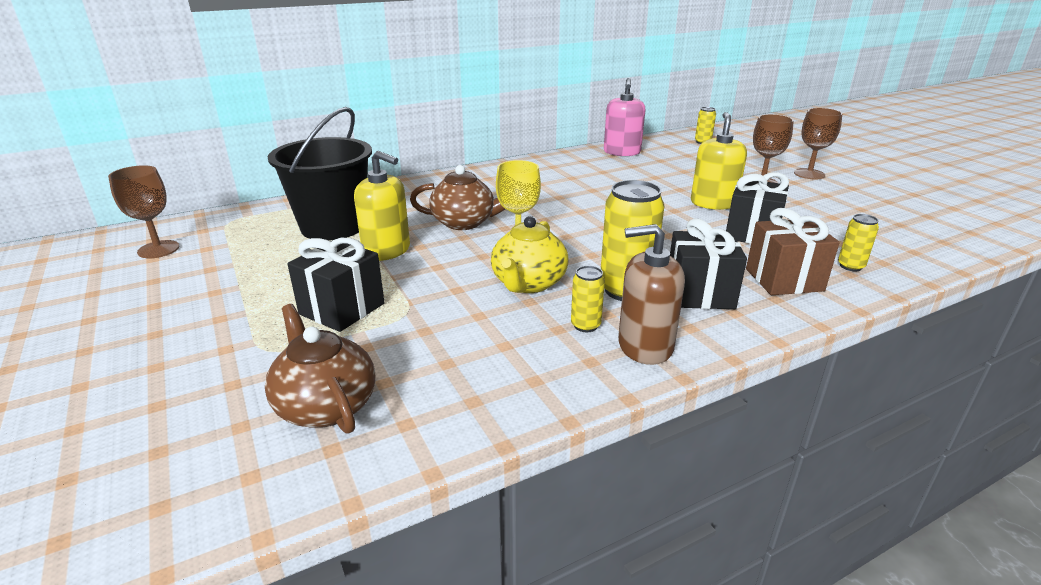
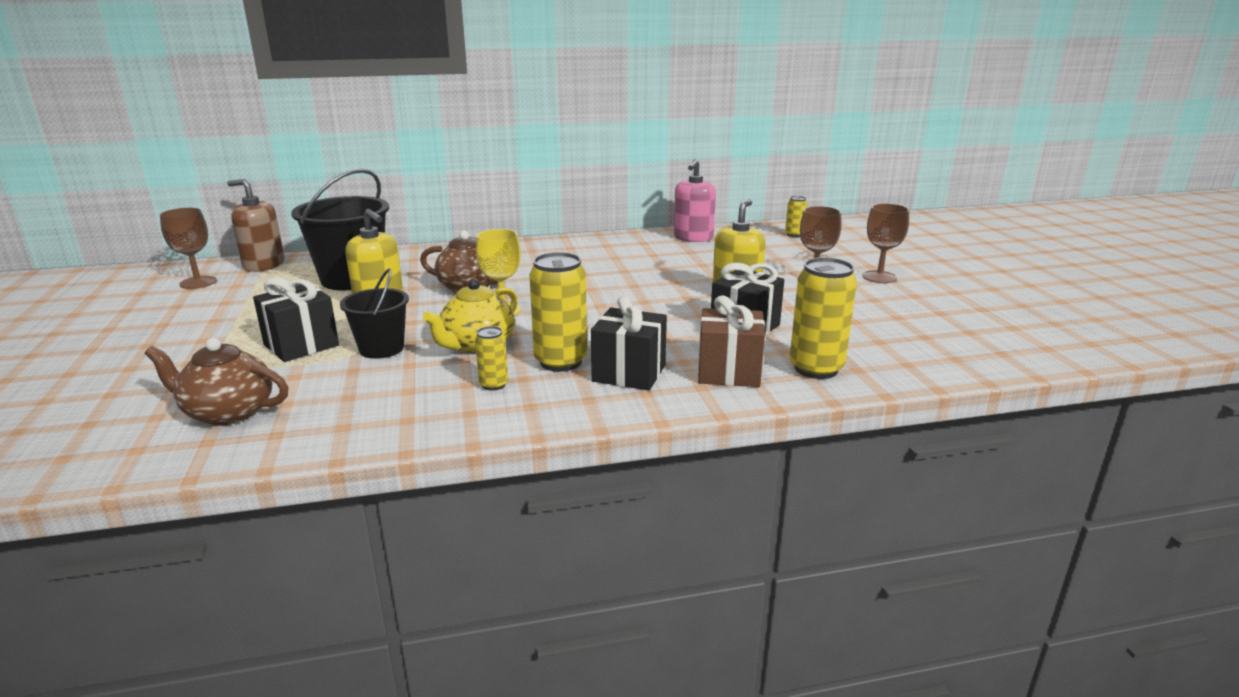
camera: 15 degrees right, 5 degrees down
brown teapot [265,304,375,434] -> brown teapot turned 60 degrees counterclockwise [145,338,289,426]
brown soap dispenser [618,224,685,365] -> brown soap dispenser moved to [227,179,285,272]
yellow can [838,214,879,271] -> yellow can [790,257,857,379], size x1.93
none -> black bucket [340,269,409,359]

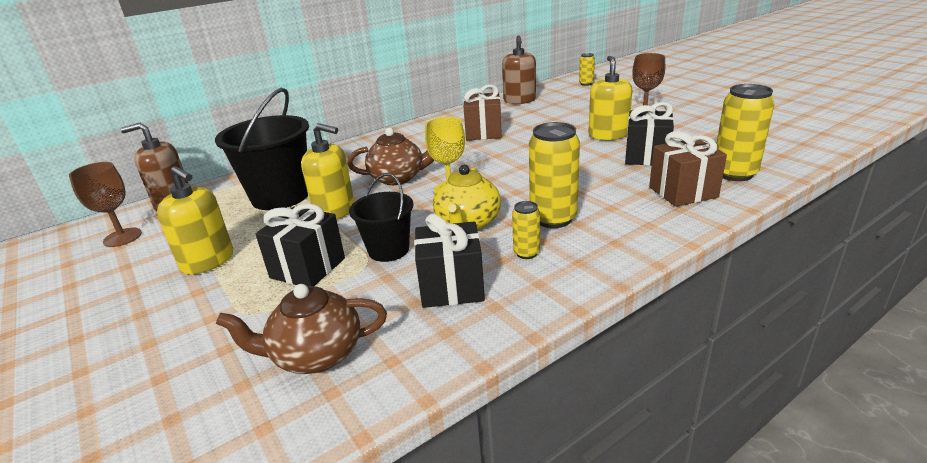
camera: 20 degrees left, 5 degrees up
black gift [591,296,667,390] -> black gift moved to [414,214,485,308]
pink soap dispenser [674,159,716,242] -> brown soap dispenser [502,35,536,104]
brown goblet [863,203,909,283] -> none
none -> yellow soap dispenser [157,166,233,275]
none -> brown gift [463,85,502,140]

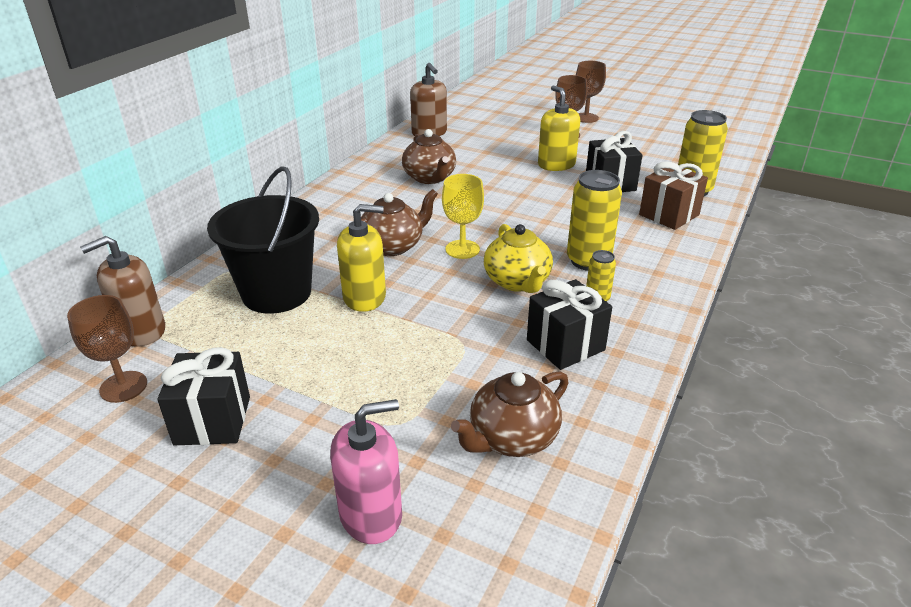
camera: 30 degrees left, 5 degrees up
yellow soap dispenser [157,166,233,275] -> none
black gift [255,203,345,286] -> black gift moved to [157,347,250,445]
black bucket [349,173,414,262] -> none
brown gift [463,85,502,140] -> brown teapot [402,129,456,184]
yellow can [579,53,595,86] -> none
none -> pink soap dispenser [330,399,402,544]
none -> brown goblet [576,61,606,123]

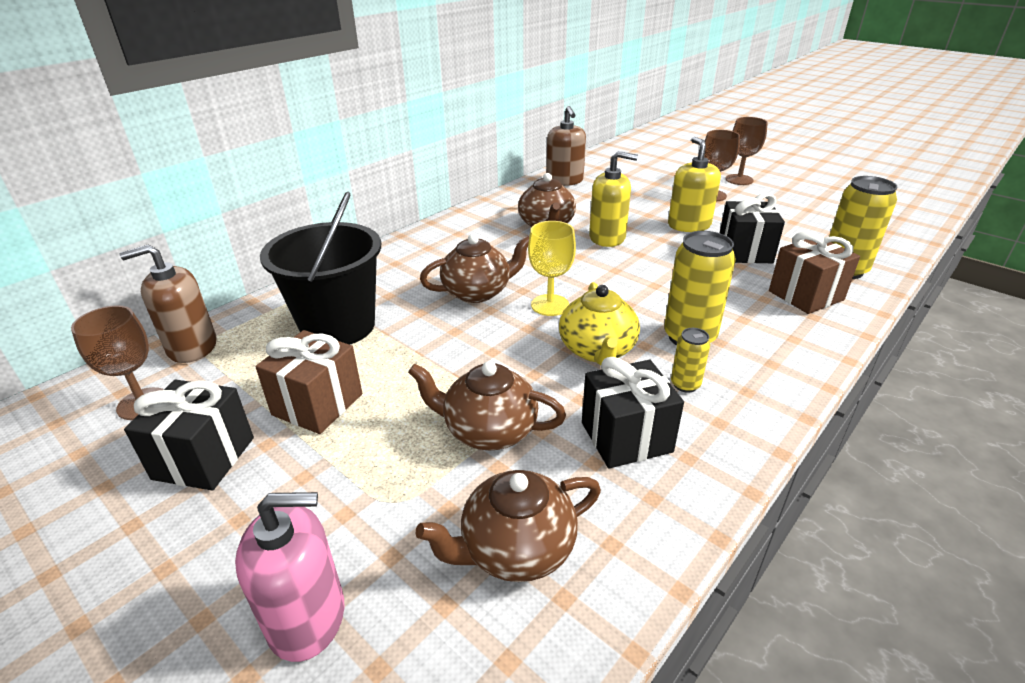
camera: 15 degrees right, 0 degrees up
yellow soap dispenser [337,204,386,312] -> yellow soap dispenser moved to [589,151,638,247]
none -> brown gift [255,330,362,434]
none -> brown teapot [408,361,566,451]

